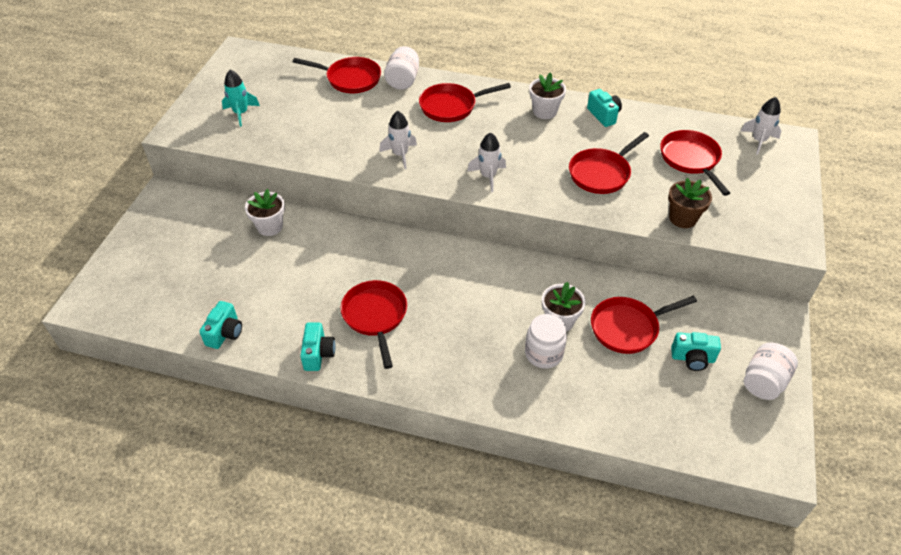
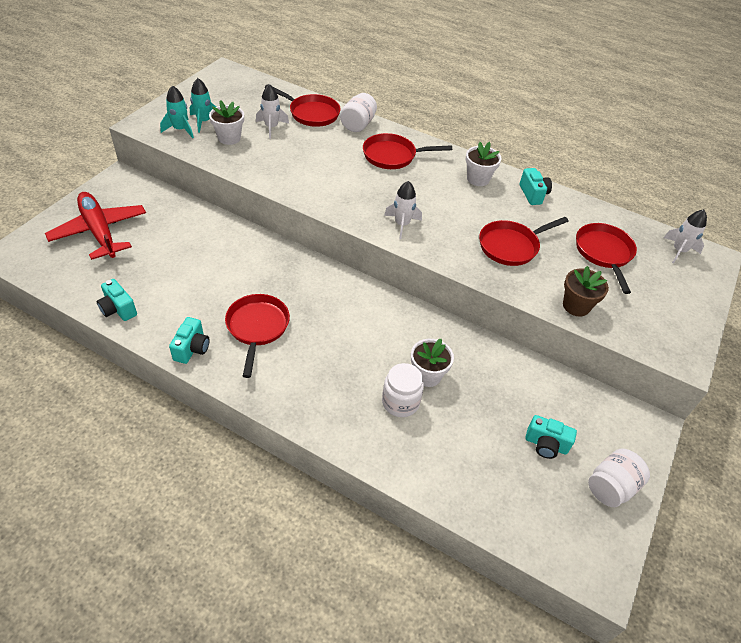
camera: 10 degrees right, 0 degrees up
turquoise camera [199,301,242,349] -> turquoise camera turned 105 degrees clockwise [97,279,137,321]
white flower pot [245,189,285,236] -> white flower pot moved to [209,100,244,145]
white rocket [379,111,417,169] -> white rocket moved to [256,84,289,139]
red pan [591,296,697,354] -> none
none -> red plane [45,192,146,260]
none -> turquoise rocket [160,85,194,138]

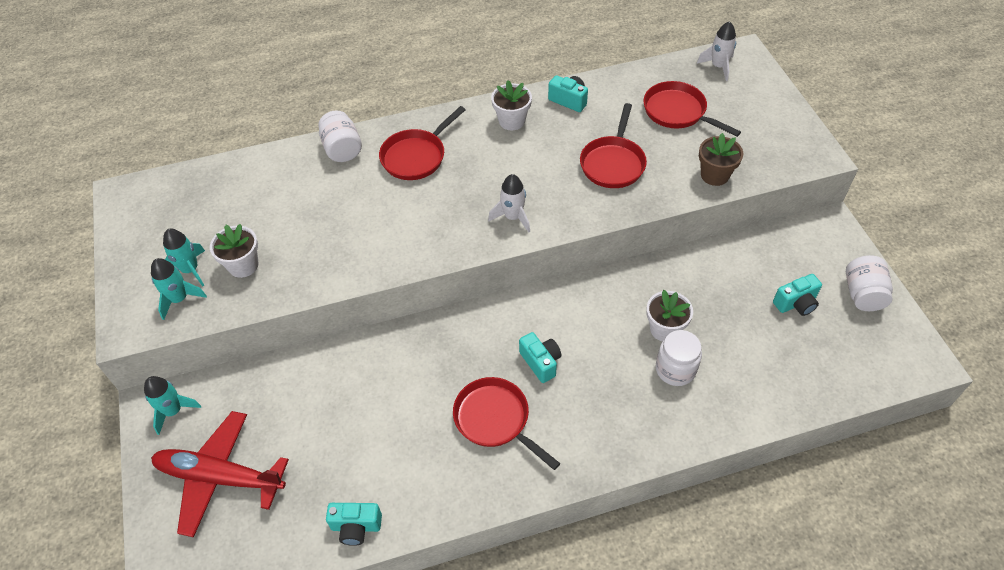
camera: 40 degrees left, 5 degrees up
turquoise camera [169,317,210,364] -> turquoise camera moved to [519,332,561,383]
white rocket [256,84,289,139] -> none
red pan [265,84,341,127] -> none
none -> turquoise rocket [144,376,201,435]

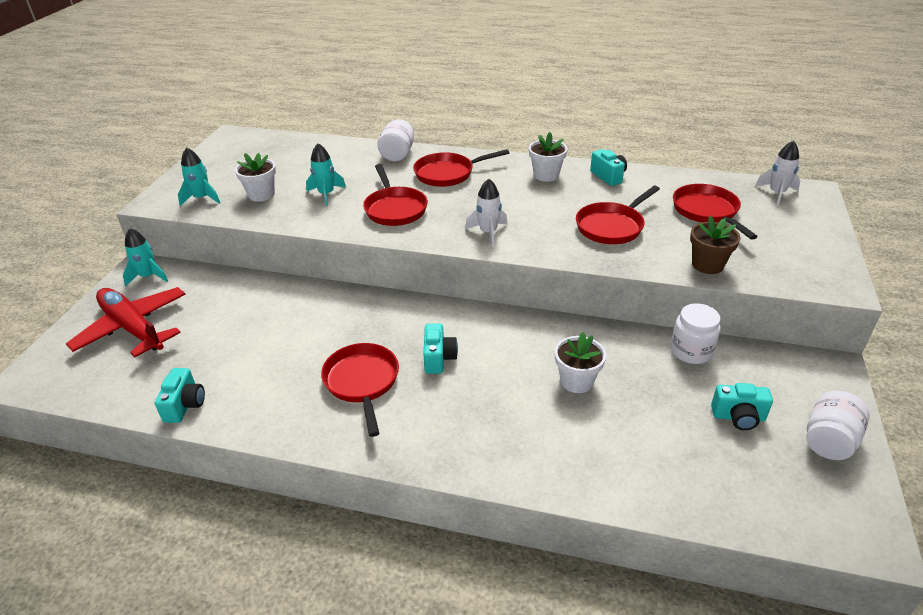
camera: 30 degrees right, 15 degrees down
turquoise rocket [163,229,205,287] -> turquoise rocket moved to [306,143,346,206]
turquoise camera [326,503,382,546] -> turquoise camera turned 120 degrees counterclockwise [155,368,205,423]
white jar [656,330,702,386] -> white jar moved to [670,303,720,364]
none -> red pan [363,164,428,226]

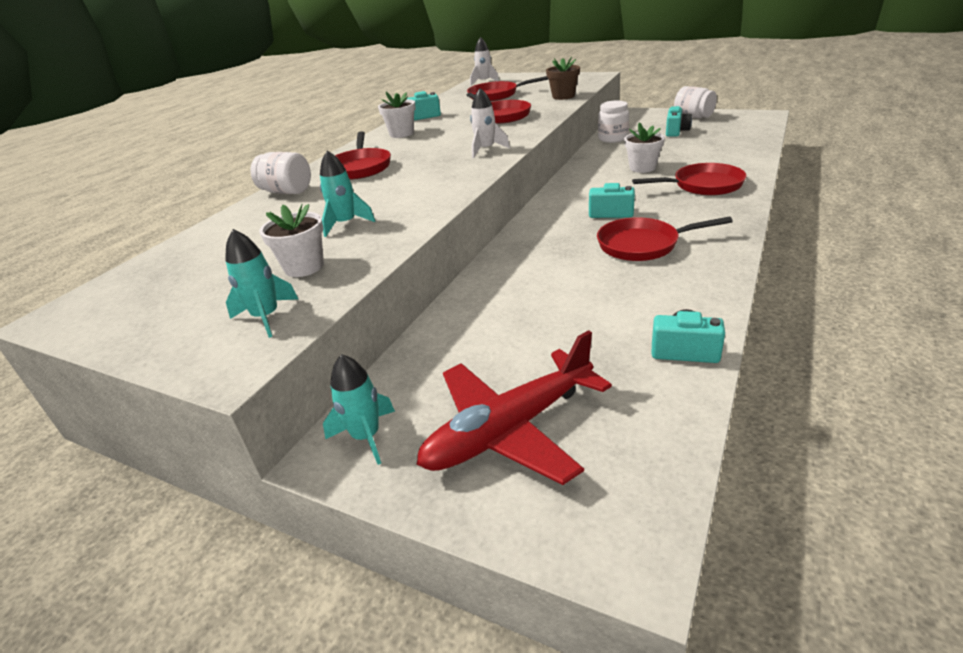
camera: 75 degrees left, 5 degrees down
red pan [363,164,428,226] -> red pan moved to [632,163,747,196]

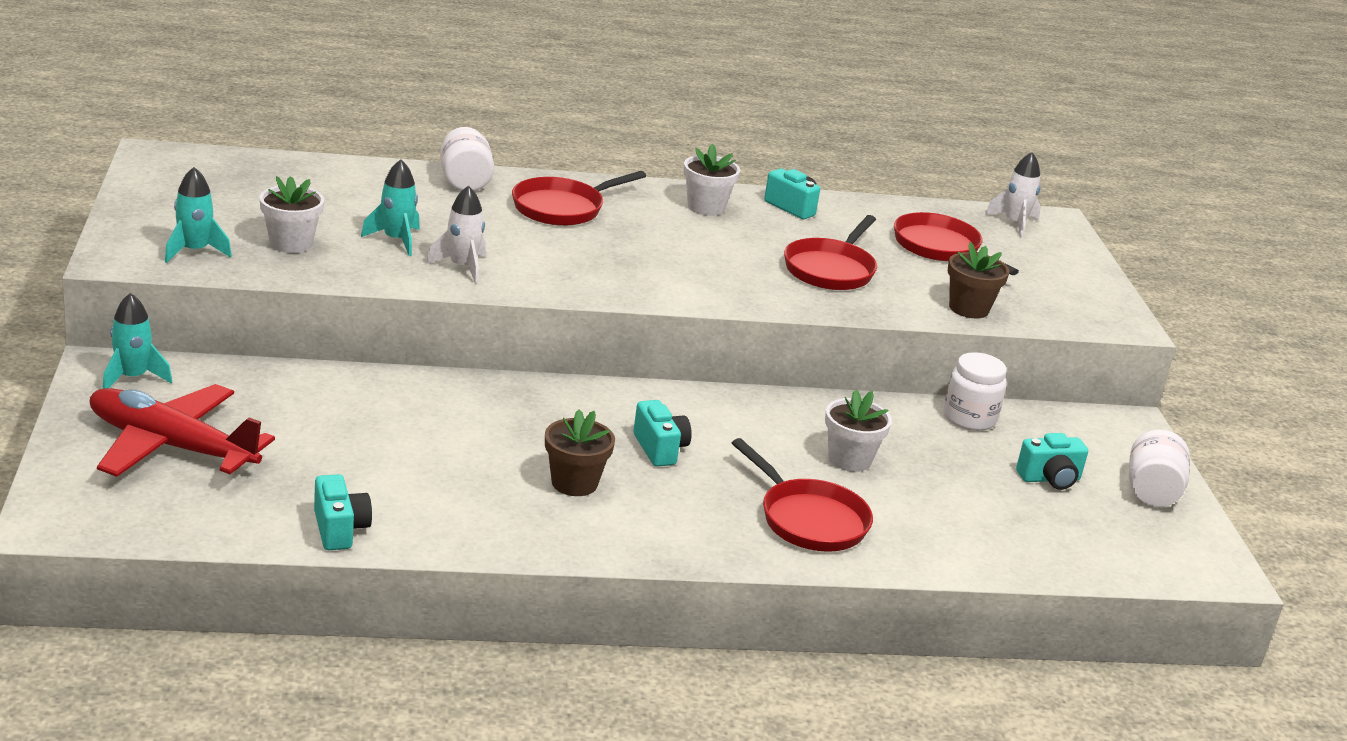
camera: 50 degrees right, 5 degrees down
white rocket [470,88,510,158] -> white rocket moved to [426,185,485,284]
red pan [597,217,733,261] -> brown flower pot [545,410,615,496]

